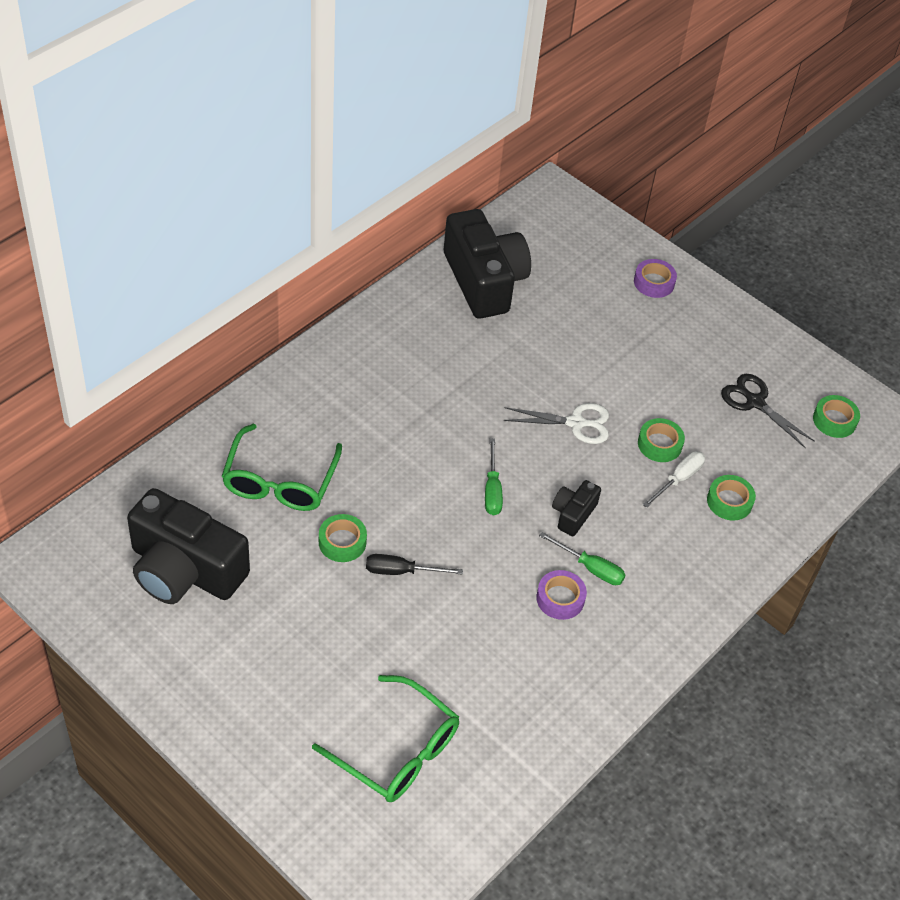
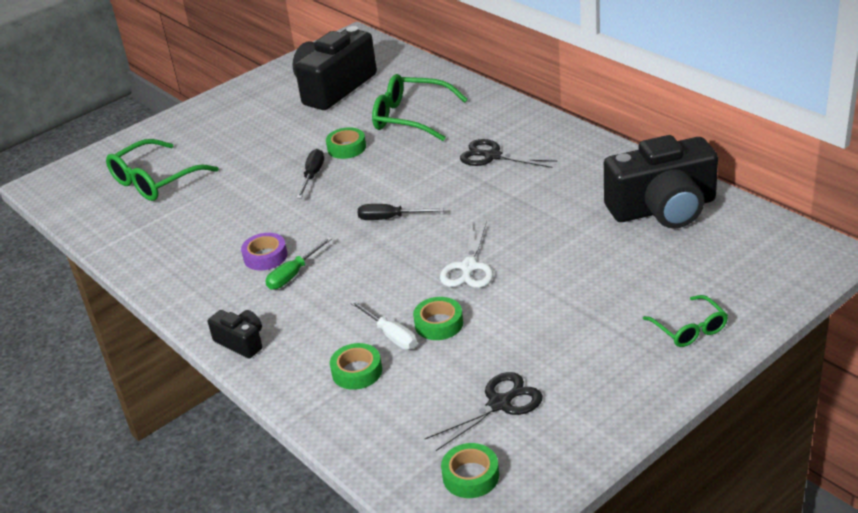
camera: 105 degrees right, 15 degrees down
green screwdriver [485,438,503,515] -> black screwdriver [358,204,444,220]
black camera [552,480,601,536] -> black camera moved to [208,310,262,358]
purple tape [634,259,677,298] -> green glasses [643,295,728,347]
none -> black scissors [460,139,557,168]

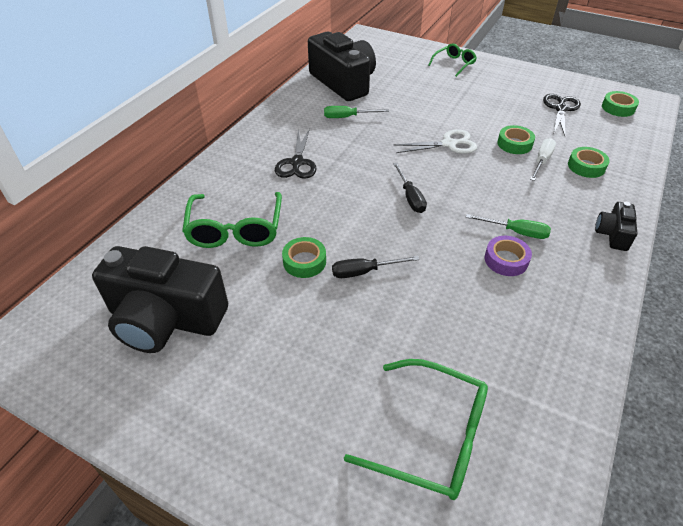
camera: 115 degrees left, 10 degrees up
black scissors [425,372,543,451] -> black scissors turned 75 degrees clockwise [543,94,581,136]
none -> green screwdriver [324,106,389,118]

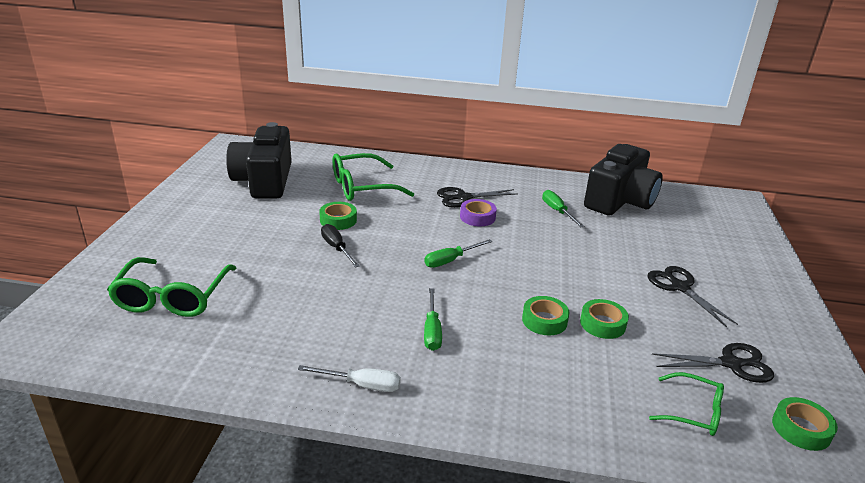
camera: 70 degrees right, 15 degrees down
black screwdriver [393,163,427,213] -> green screwdriver [424,239,492,268]
white scissors [394,129,477,154] -> none
green glasses [428,43,477,77] -> green glasses moved to [649,372,724,436]
purple tape [484,236,532,276] -> purple tape moved to [460,199,497,227]
white screwdriver [530,138,556,181] -> white screwdriver moved to [298,365,401,392]
green tape [568,147,610,178] -> green tape moved to [522,296,569,336]
black camera [595,202,637,251] -> none
none -> black scissors [647,266,738,327]

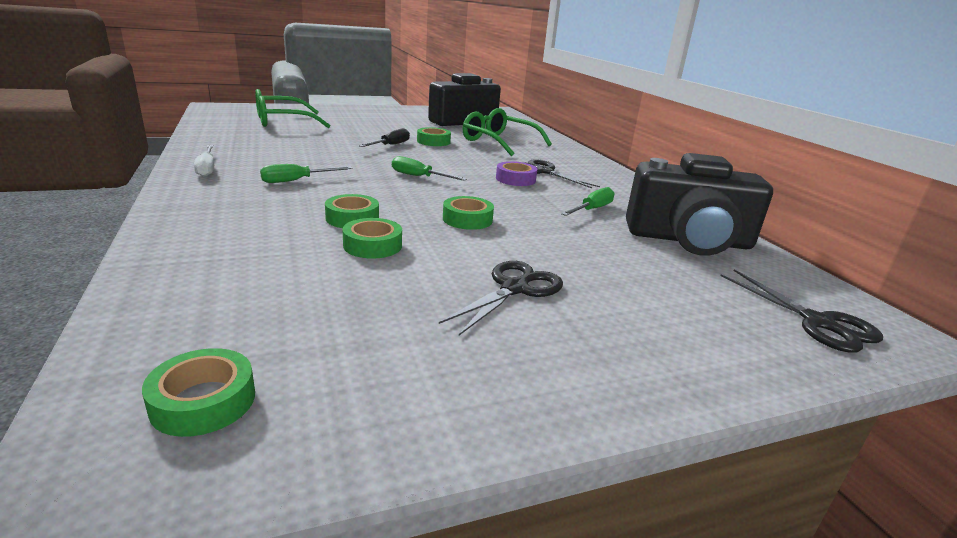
camera: 60 degrees right, 5 degrees down
green glasses [649,372,724,436] -> none
black scissors [652,343,774,383] -> black scissors moved to [720,270,883,353]
none -> green tape [443,196,494,230]

